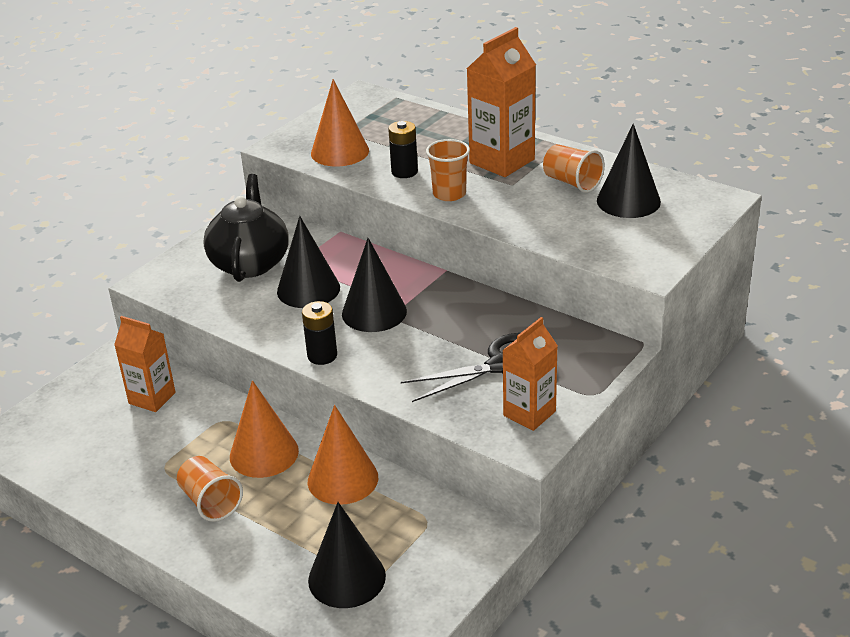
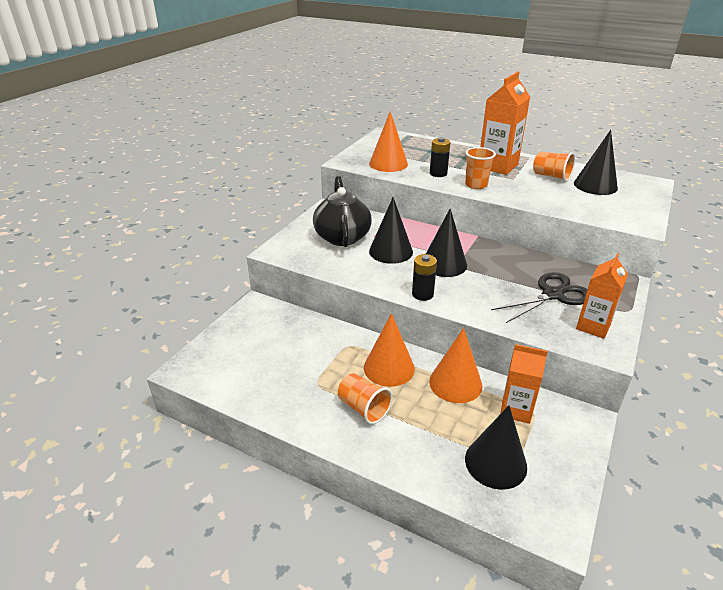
camera: 10 degrees left, 0 degrees up
orange carton [114,316,176,412] -> orange carton moved to [500,344,548,424]

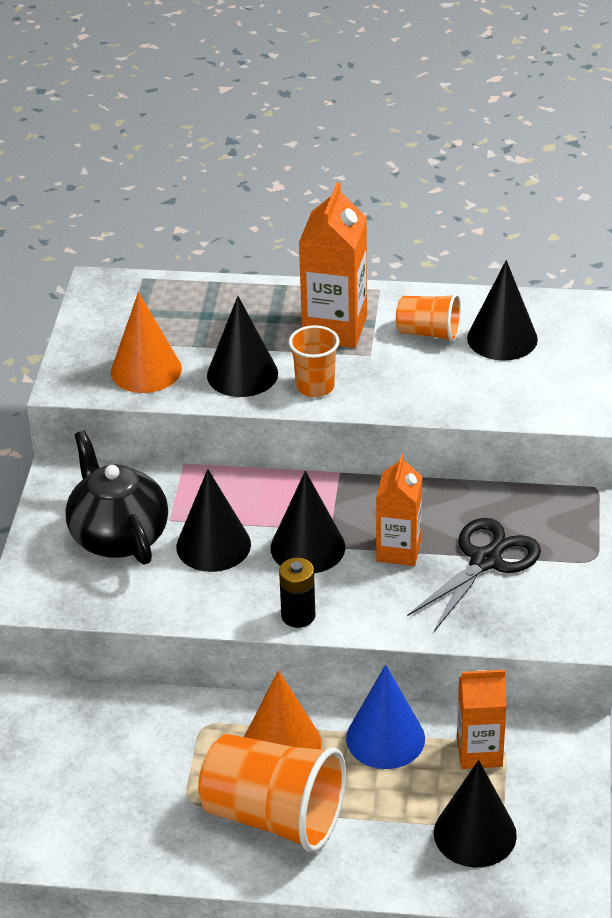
camera: 20 degrees left, 5 degrees up
orange cup [338,373,393,424] -> orange cup [198,734,346,852], size x1.83
orange cone [429,328,482,403] -> blue cone [346,665,425,769]
black battery [430,137,450,177] -> black cone [207,296,278,397]
orange carton [576,253,628,339] -> orange carton moved to [376,454,422,566]

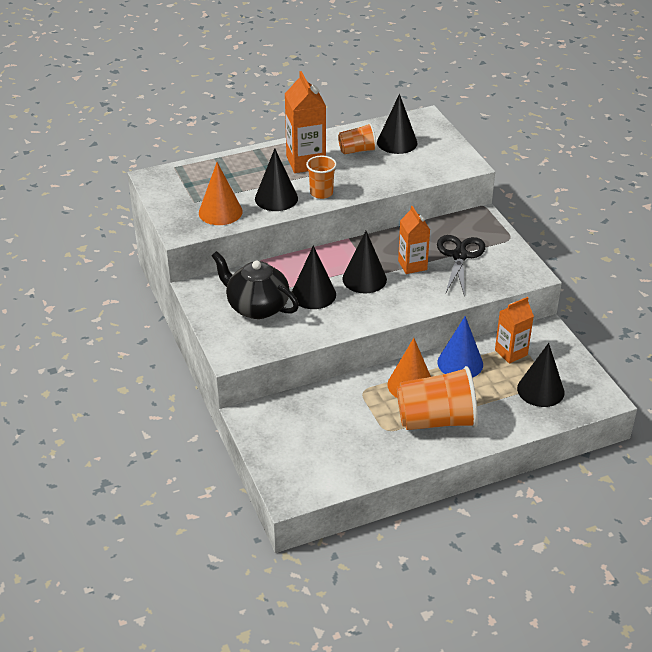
camera: 30 degrees left, 0 degrees up
black battery [279,558,315,628] -> none

